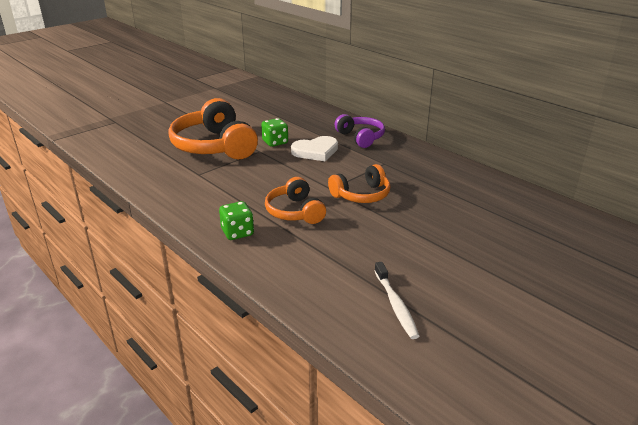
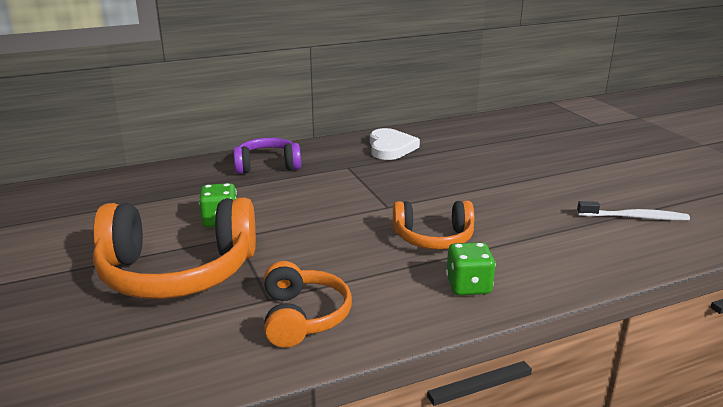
camera: 70 degrees left, 5 degrees down
white heart [291,136,338,161] -> white heart moved to [370,128,420,160]
orange headphones [328,164,390,203] -> orange headphones moved to [264,261,352,348]

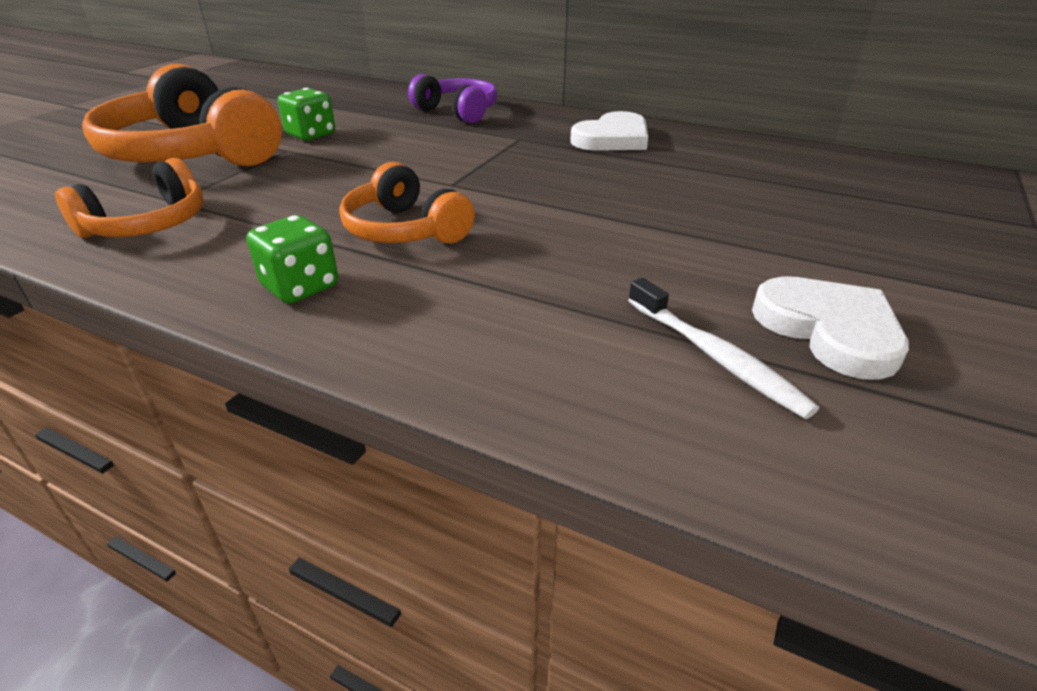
camera: 50 degrees right, 10 degrees up
none -> white heart [752,276,909,380]

